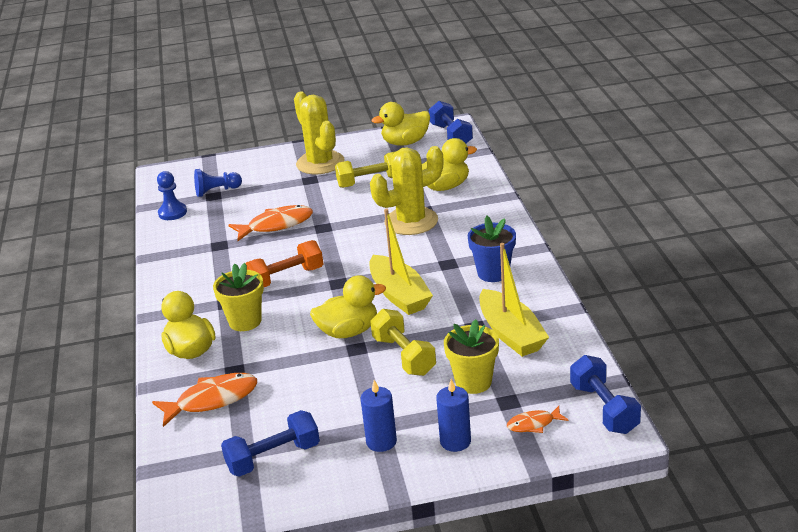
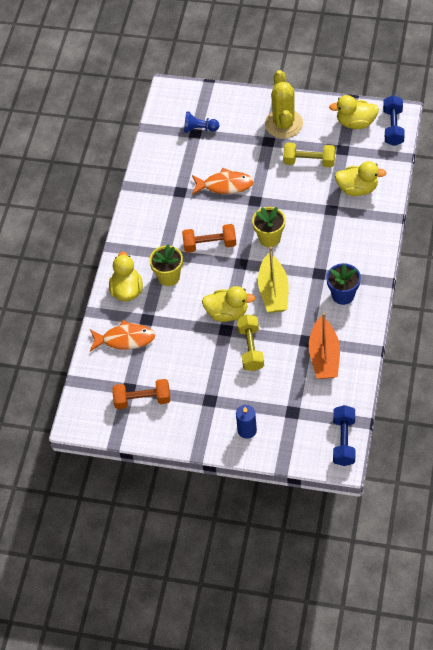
camera: 25 degrees right, 25 degrees up
blue pawn [157,171,187,220] -> none
blue dumbbell [221,410,320,477] -> orange dumbbell [112,379,170,409]
blue candle [360,380,397,452] -> none
yellow cactus [370,146,444,235] -> none
yellow flower pot [444,319,499,394] -> yellow flower pot moved to [252,207,285,247]
yellow boat [479,243,549,357] -> orange boat [309,312,340,379]
orange fish [507,406,569,433] -> none

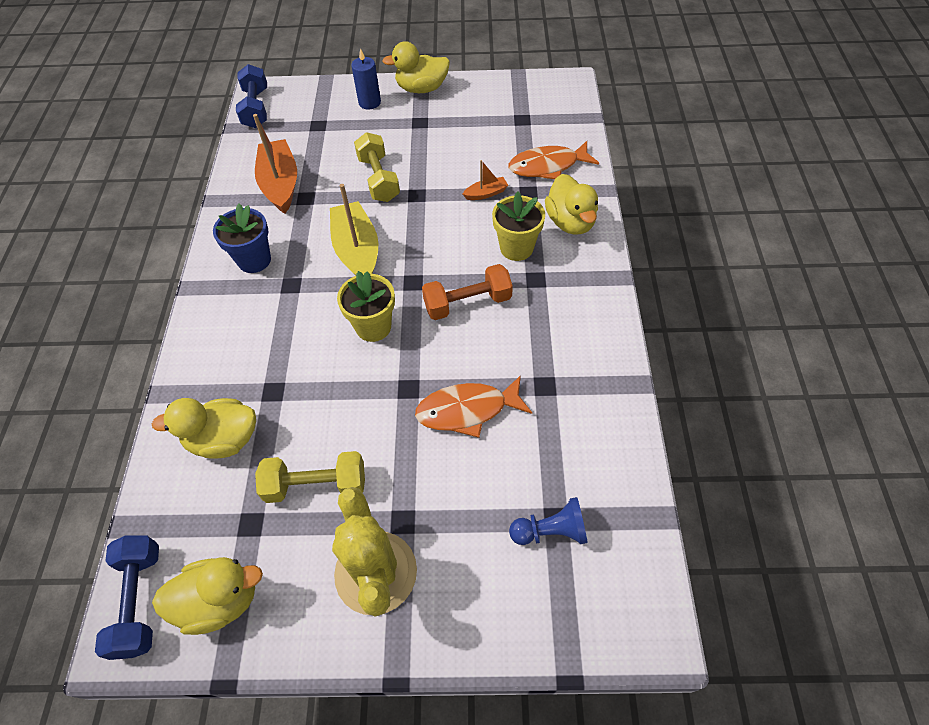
camera: 165 degrees right, 0 degrees up
orange dumbbell [112,379,170,409] -> none
yellow duck [202,286,255,322] -> yellow duck moved to [382,41,450,93]
none -> orange boat [463,160,508,200]

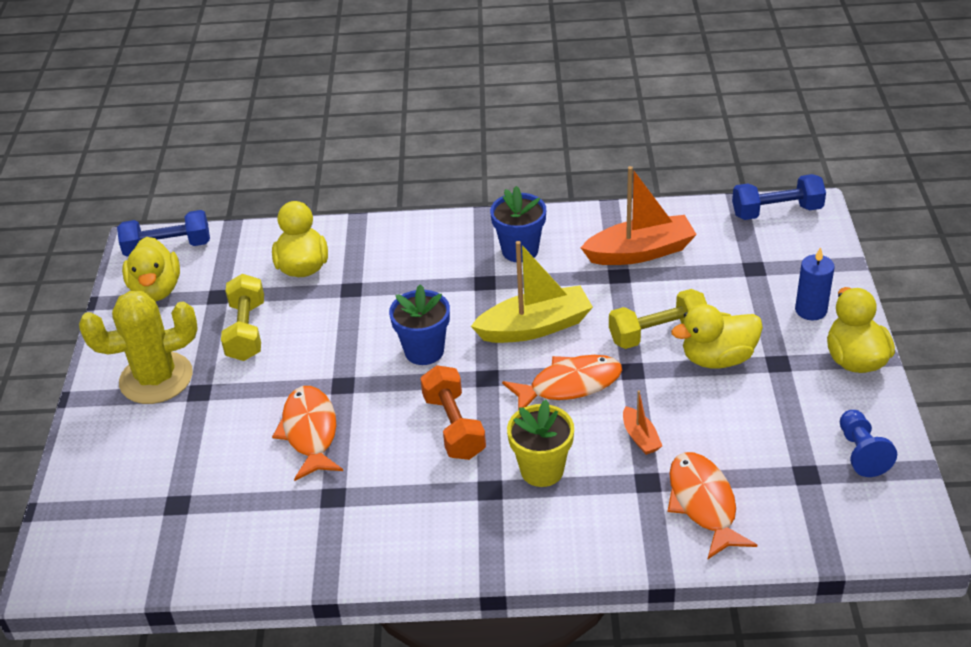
camera: 90 degrees right, 15 degrees down
yellow flower pot [337,271,395,342] -> blue flower pot [389,284,450,365]
blue pawn [509,497,588,545] -> blue pawn moved to [840,410,897,477]
yellow duck [545,174,598,235] -> yellow duck moved to [671,304,763,369]
none -> orange fish [502,355,622,411]

